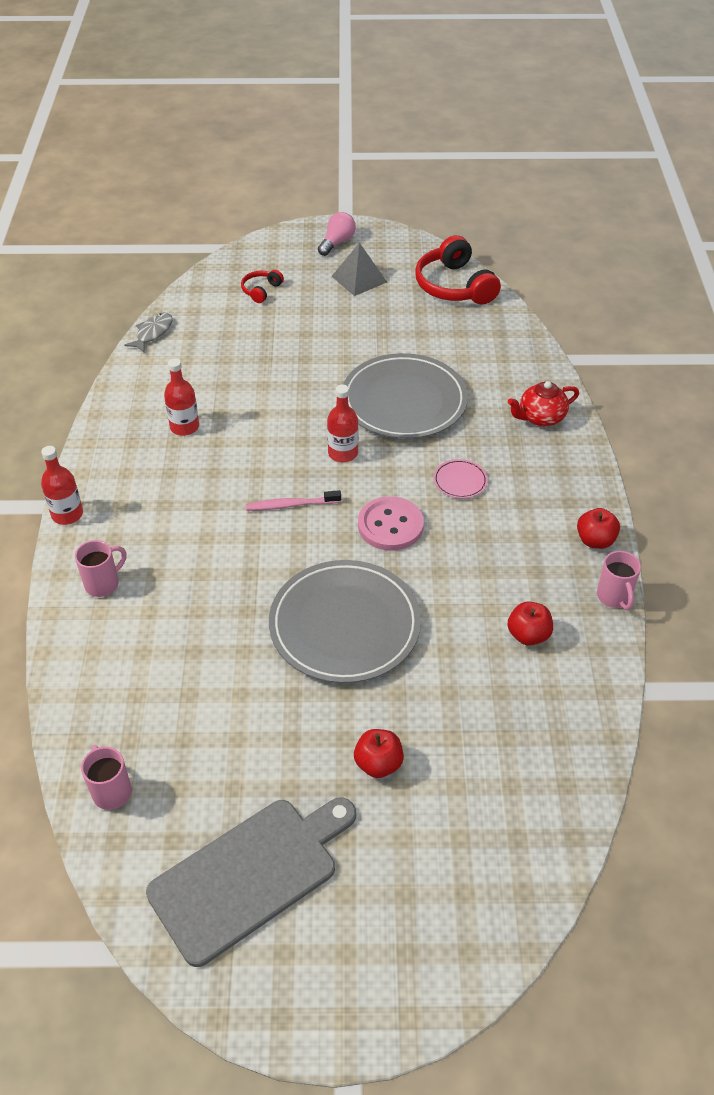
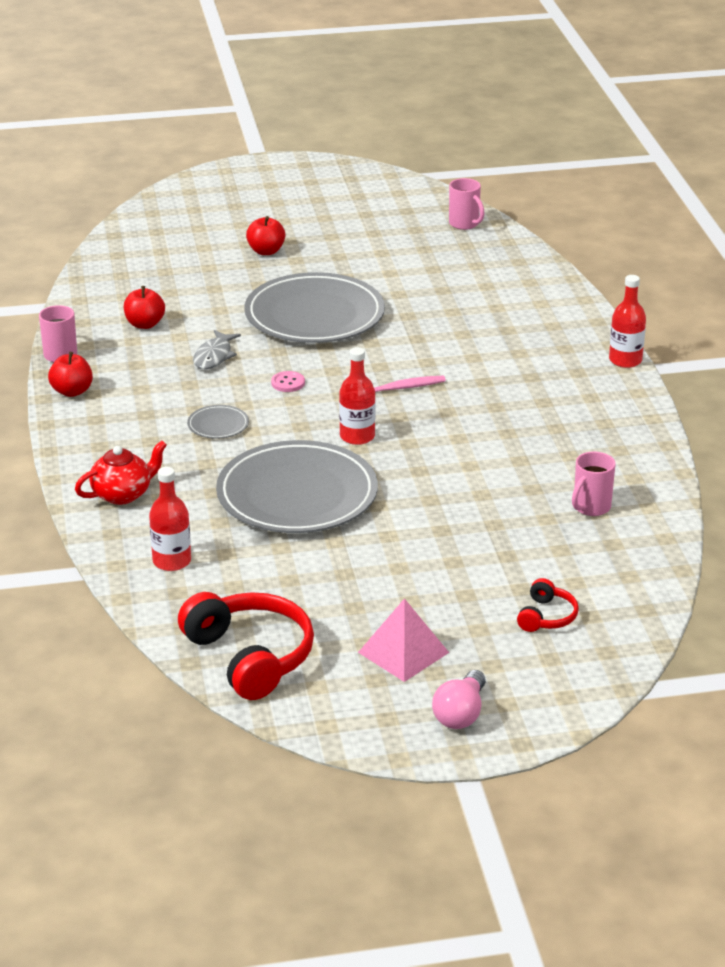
camera: 170 degrees right, 15 degrees down
pink mug [75,540,127,597] -> pink mug moved to [572,451,616,516]
grey fish [124,313,173,353] -> grey fish moved to [193,330,241,369]
grey cutting board [146,797,356,967] -> none
red bottle [164,358,199,436] -> red bottle moved to [149,467,191,571]
grey pyramid [332,243,387,296] -> pink pyramid [358,598,449,682]
pink button [358,496,424,551] -> pink button [271,371,305,392], size x0.48
pink plate [433,459,488,499] -> grey plate [187,405,249,439]

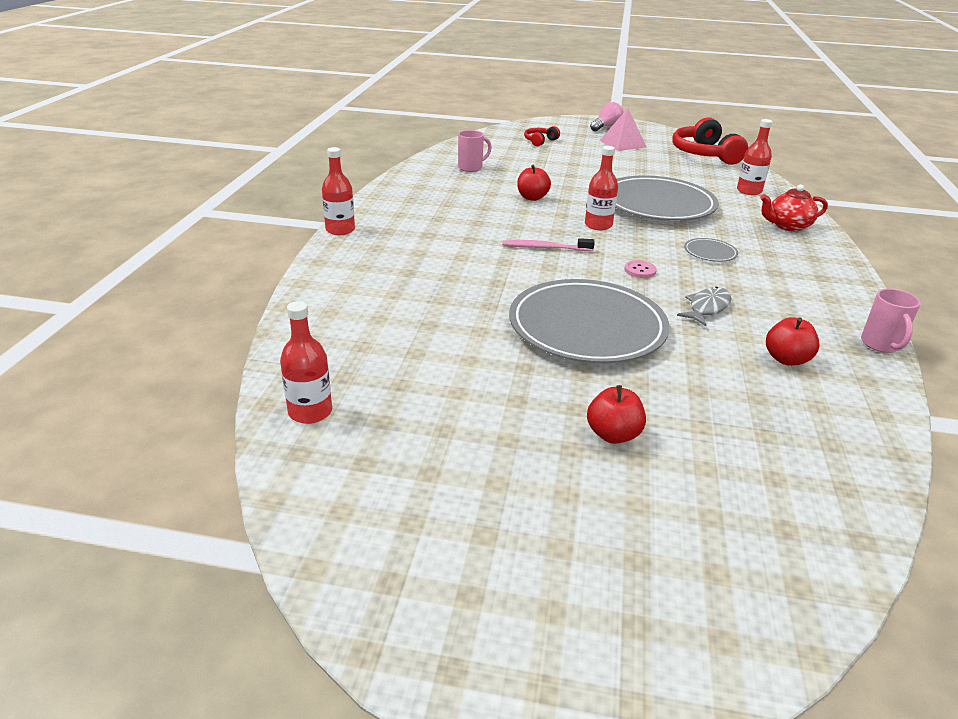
camera: 160 degrees left, 0 degrees up
red apple [48,352,93,397] -> red apple moved to [517,165,551,201]
pink mug [449,178,485,230] -> red bottle [280,301,332,424]

